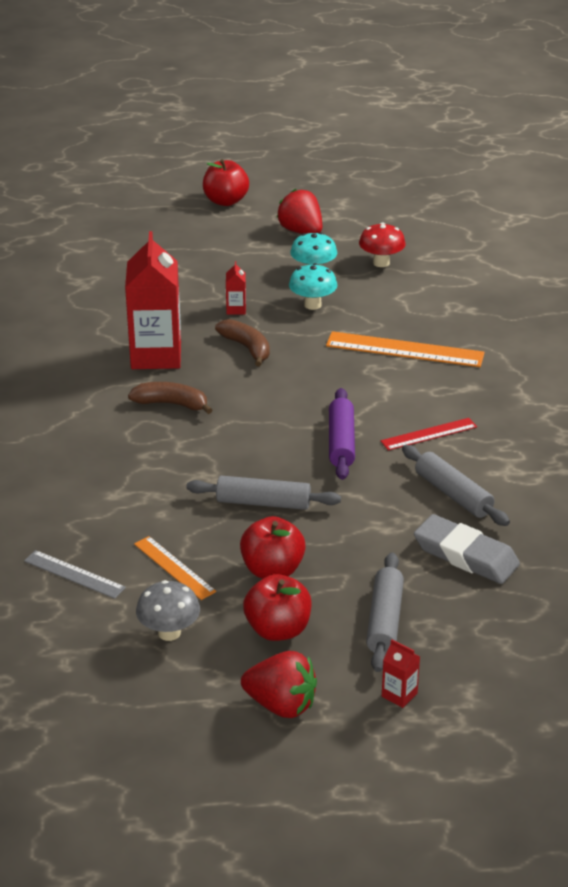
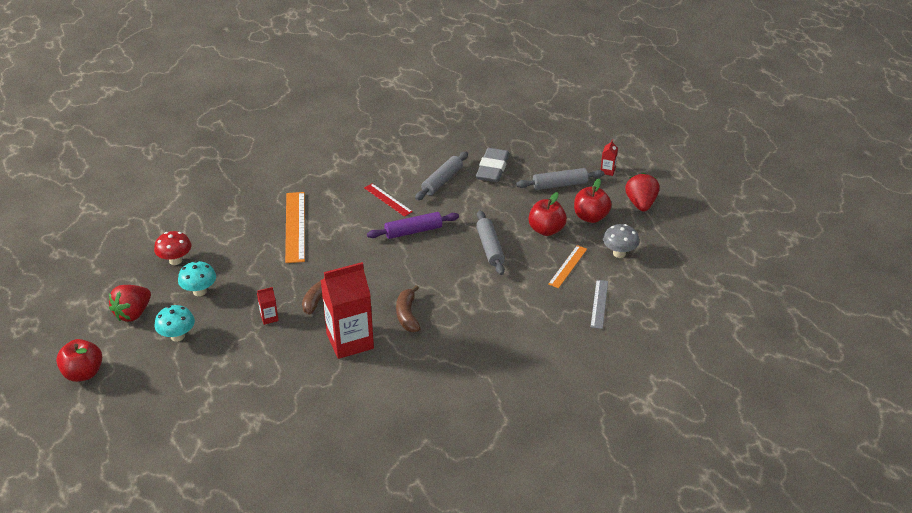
camera: 110 degrees left, 5 degrees up
turquoise mushroom [289,263,337,310] -> turquoise mushroom moved to [155,305,195,342]

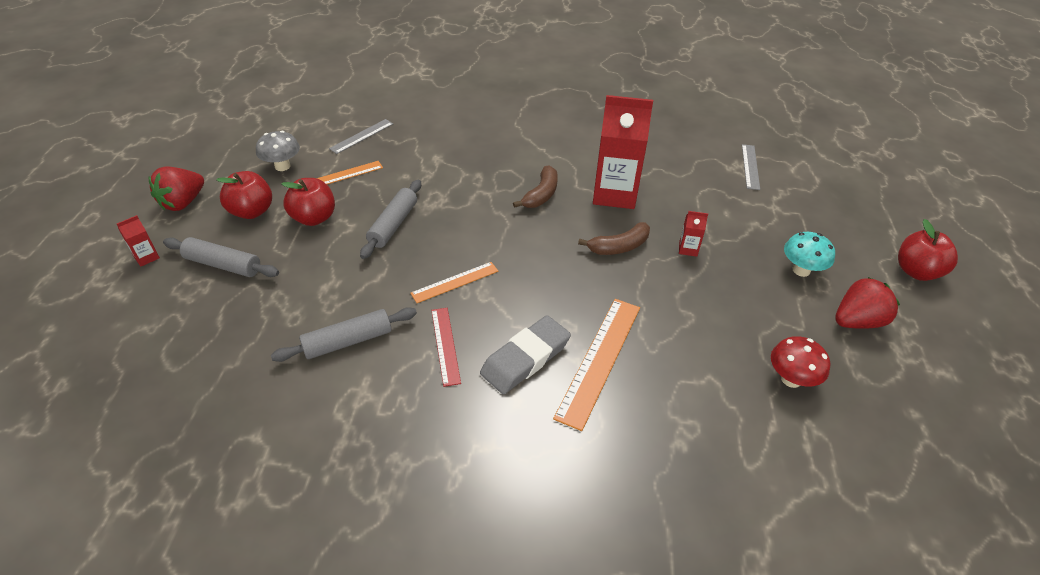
camera: 150 degrees left, 5 degrees up
turquoise mushroom [178,261,216,296] -> none
purple rolling pin [367,212,459,239] -> orange ruler [410,262,498,303]
grey eraser [476,148,509,182] -> grey eraser moved to [480,315,571,394]
none -> grey ruler [742,144,760,190]

